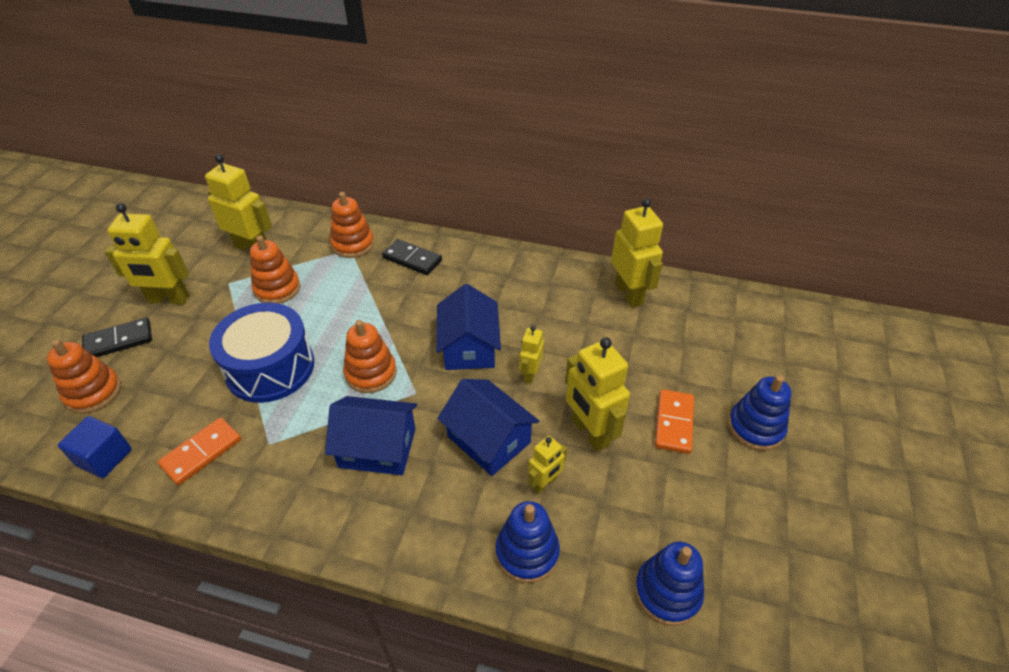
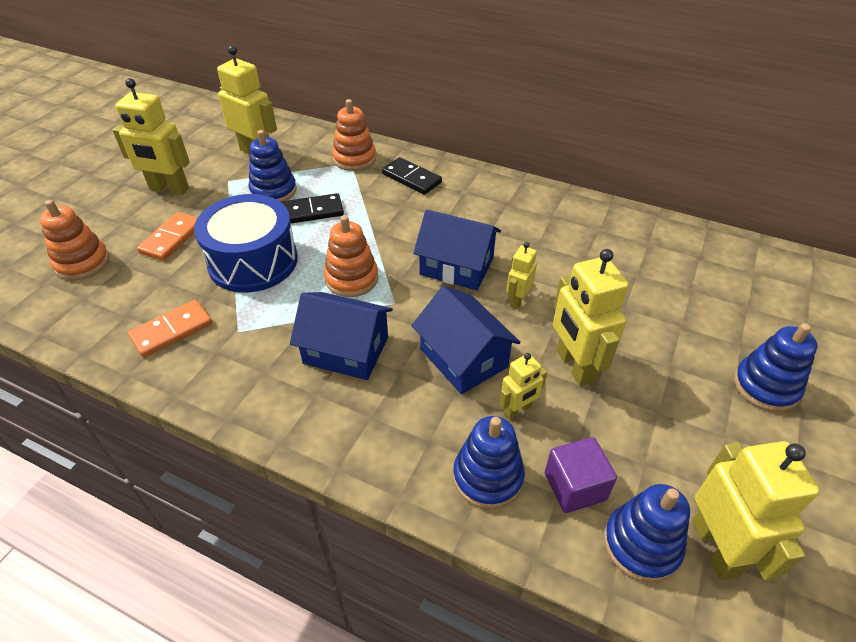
camera: 10 degrees right, 0 degrees up
blue cube [58,416,132,478] -> none
black domino [82,318,152,357] -> black domino moved to [281,193,344,223]
orange stacking toy [250,236,300,304] -> blue stacking toy [248,130,297,202]
blue house [436,284,501,370] -> blue house turned 75 degrees counterclockwise [413,210,501,290]
yellow robot [611,198,663,307] -> yellow robot moved to [692,441,820,581]
orange domino [655,389,694,454] -> orange domino moved to [137,212,198,261]
none -> purple cube [545,437,617,513]

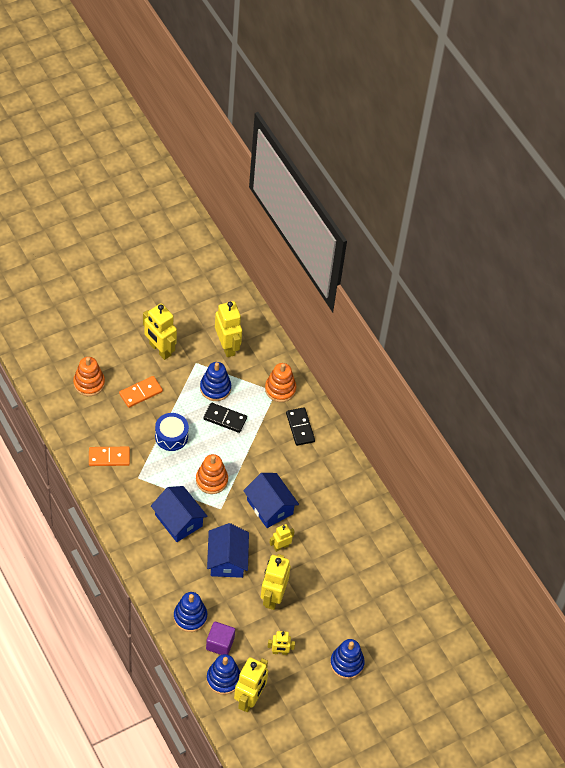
camera: 30 degrees right, 10 degrees up
blue drum [194,194,298,293] -> blue drum [155,413,189,451], size x0.61
yellow robot [499,353,547,419] -> yellow robot moved to [268,631,295,655]

